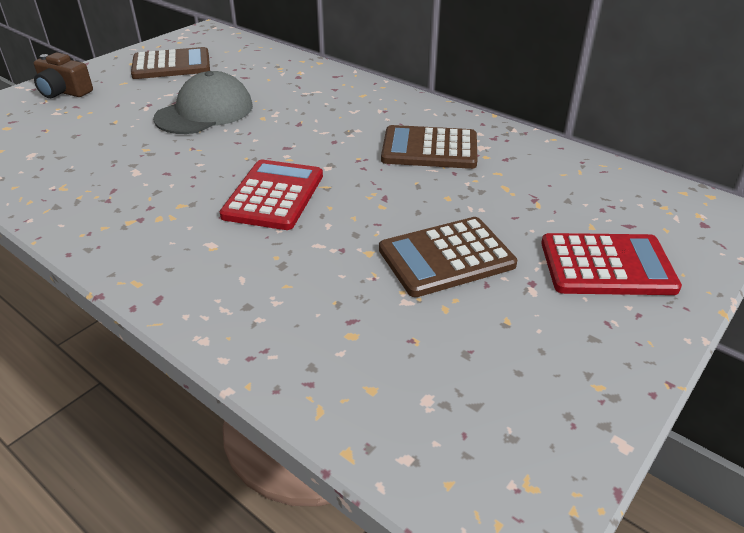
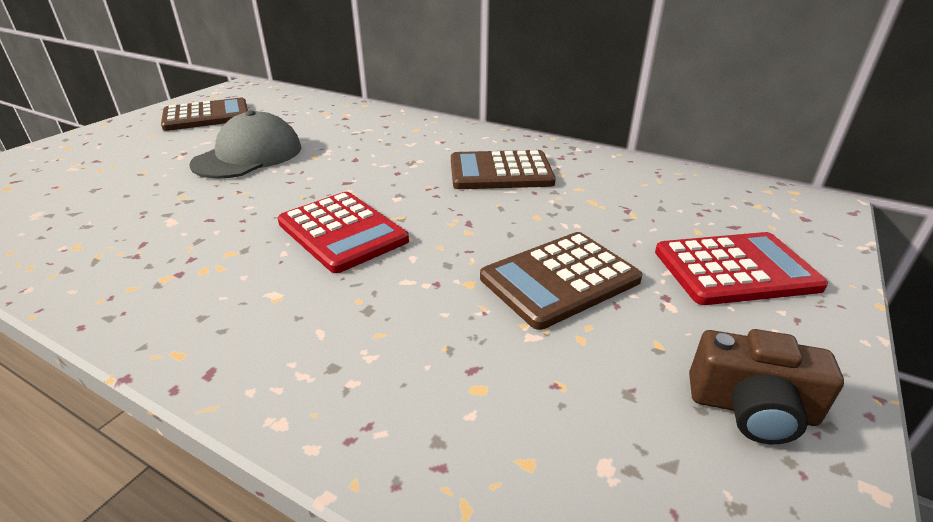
camera: 10 degrees left, 5 degrees down
brown camera [34,52,93,98] -> brown camera moved to [689,329,844,444]
red calculator [220,160,323,230] -> red calculator turned 135 degrees clockwise [278,192,409,273]

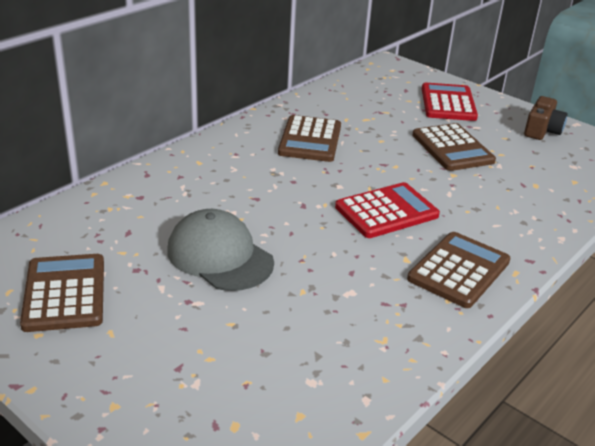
camera: 80 degrees left, 0 degrees up
none -> brown calculator [407,232,510,308]

